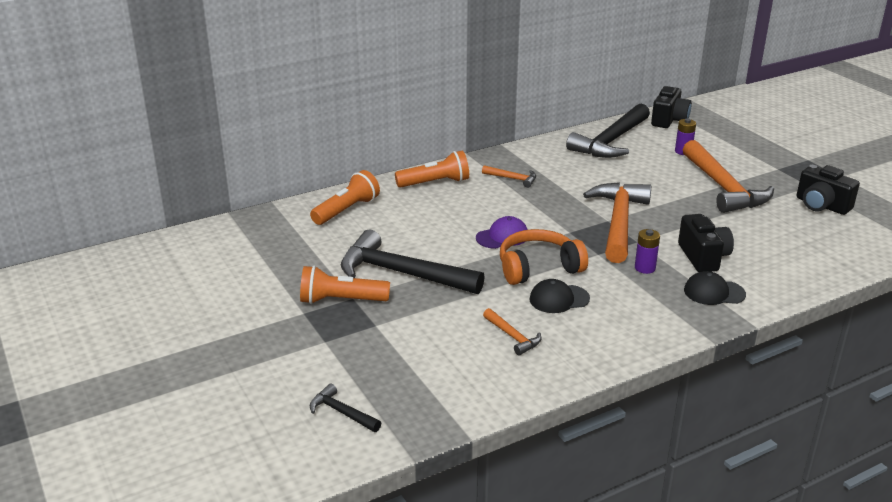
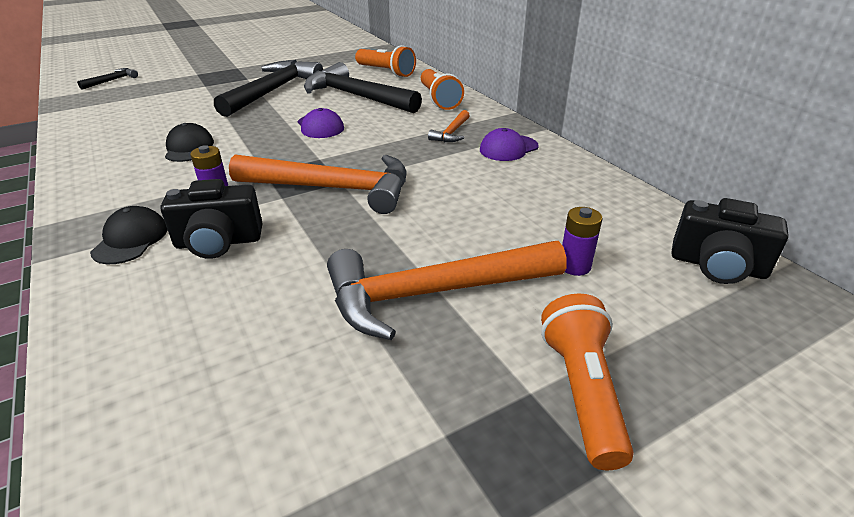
camera: 90 degrees right, 5 degrees up
orange flashlight [300,265,390,304] -> orange flashlight moved to [541,293,634,470]
orange hammer [483,308,541,355] -> none
orange headphones [500,229,588,285] -> none
black hammer [566,103,650,158] -> black hammer moved to [304,62,422,113]
black camera [797,165,860,215] -> none
none -> purple cap [480,128,539,161]

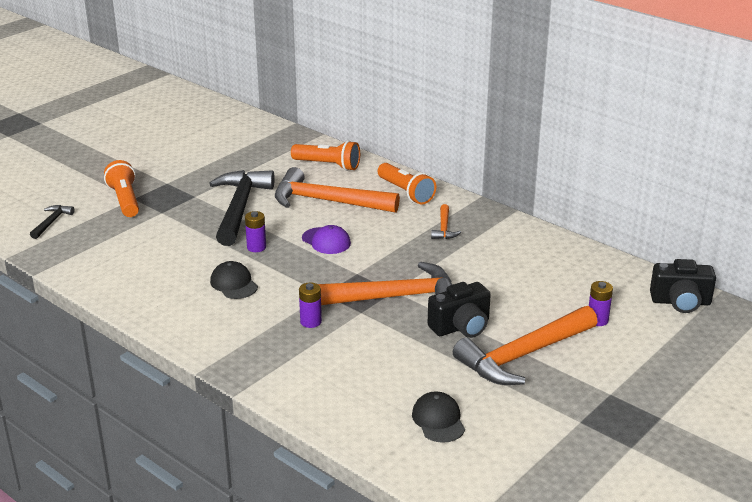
camera: 20 degrees left, 5 degrees down
black cap [90,206,167,264] -> black cap moved to [412,391,465,443]
black camera [161,179,263,259] -> black camera moved to [428,282,491,338]
black hammer [304,62,422,113] -> orange hammer [275,167,400,213]
purple cap [480,128,539,161] -> none
orange flashlight [541,293,634,470] -> orange flashlight moved to [104,160,139,217]
none -> purple battery [245,211,266,252]

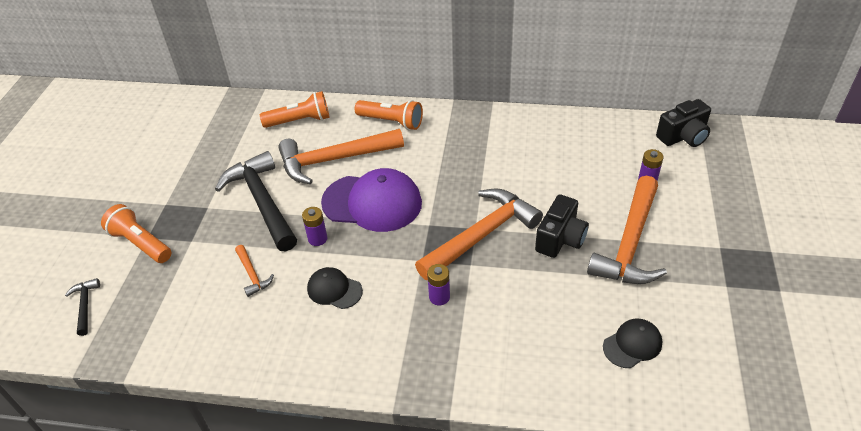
camera: 30 degrees left, 15 degrees up
purple cap [302,225,351,254] -> purple cap [321,168,422,232], size x1.95
black cap [412,391,465,443] -> black cap turned 105 degrees clockwise [603,319,662,368]
orange hammer [431,204,461,239] -> orange hammer moved to [235,245,274,297]

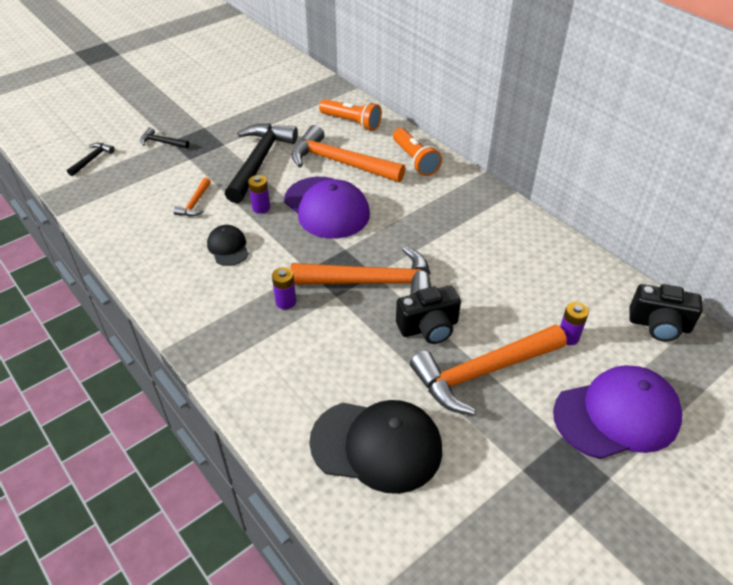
camera: 40 degrees right, 0 degrees up
orange flashlight [101,204,172,263] -> black hammer [140,127,189,148]
black cap [603,319,662,368] -> black cap [309,400,442,494], size x1.95
none -> purple cap [553,365,682,459]

